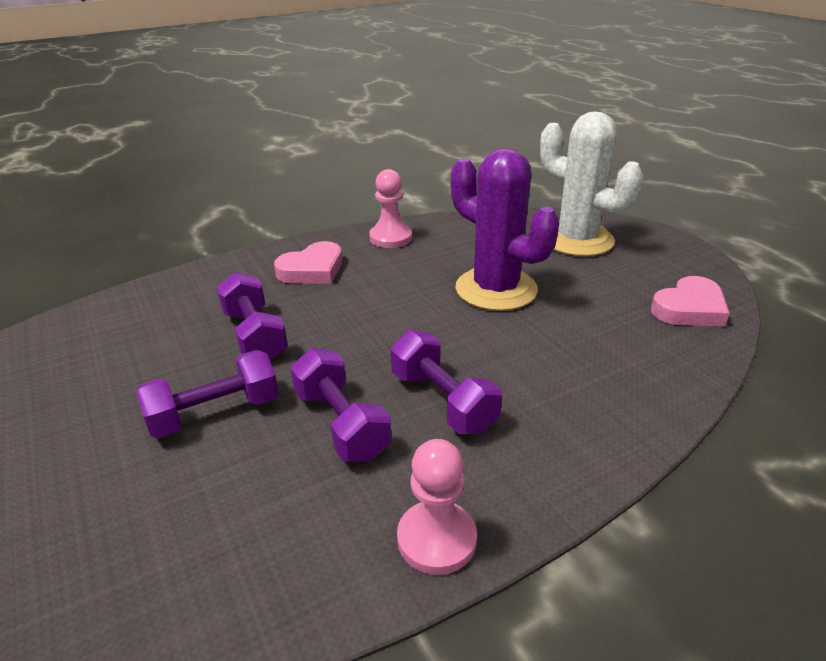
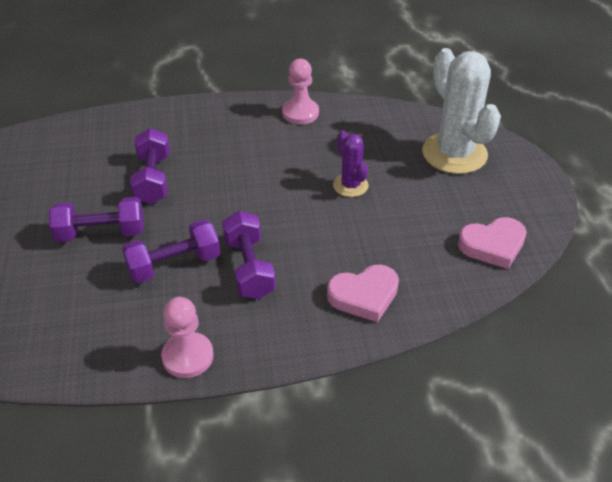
camera: 20 degrees right, 10 degrees up
pink heart [274,241,342,284] -> pink heart moved to [327,265,399,322]
purple dumbbell [290,348,392,462] -> purple dumbbell turned 75 degrees clockwise [122,219,220,283]
purple cactus [451,148,559,311] -> purple cactus [333,131,369,197], size x0.52

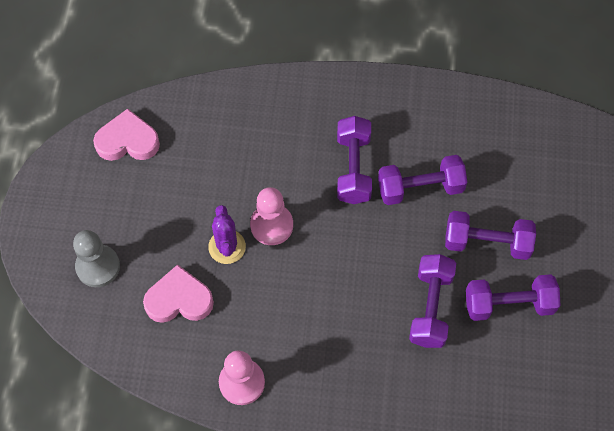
camera: 165 degrees left, 20 degrees up
pink pawn [161,297,214,378] -> pink pawn moved to [250,187,293,245]
pink heart [327,265,399,322] -> pink heart moved to [143,265,214,323]
white cactus [422,48,501,174] -> grey pawn [73,230,120,287]
none -> purple dumbbell [466,274,561,321]

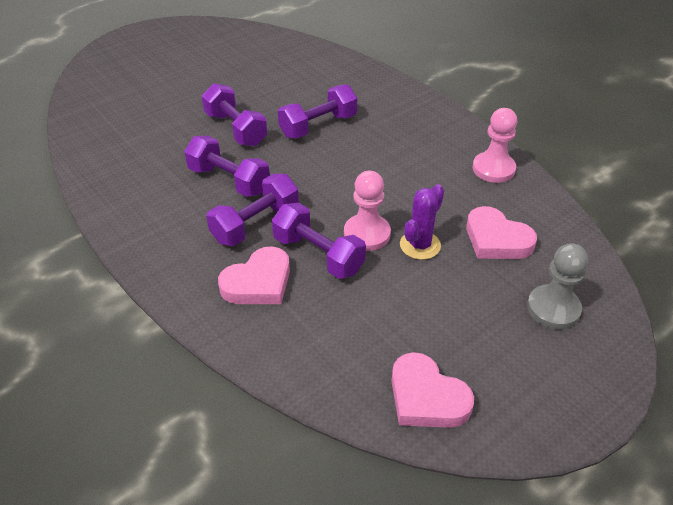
camera: 135 degrees left, 20 degrees down
purple dumbbell [466,274,561,321] -> purple dumbbell moved to [272,203,366,279]
none -> pink heart [218,246,290,304]

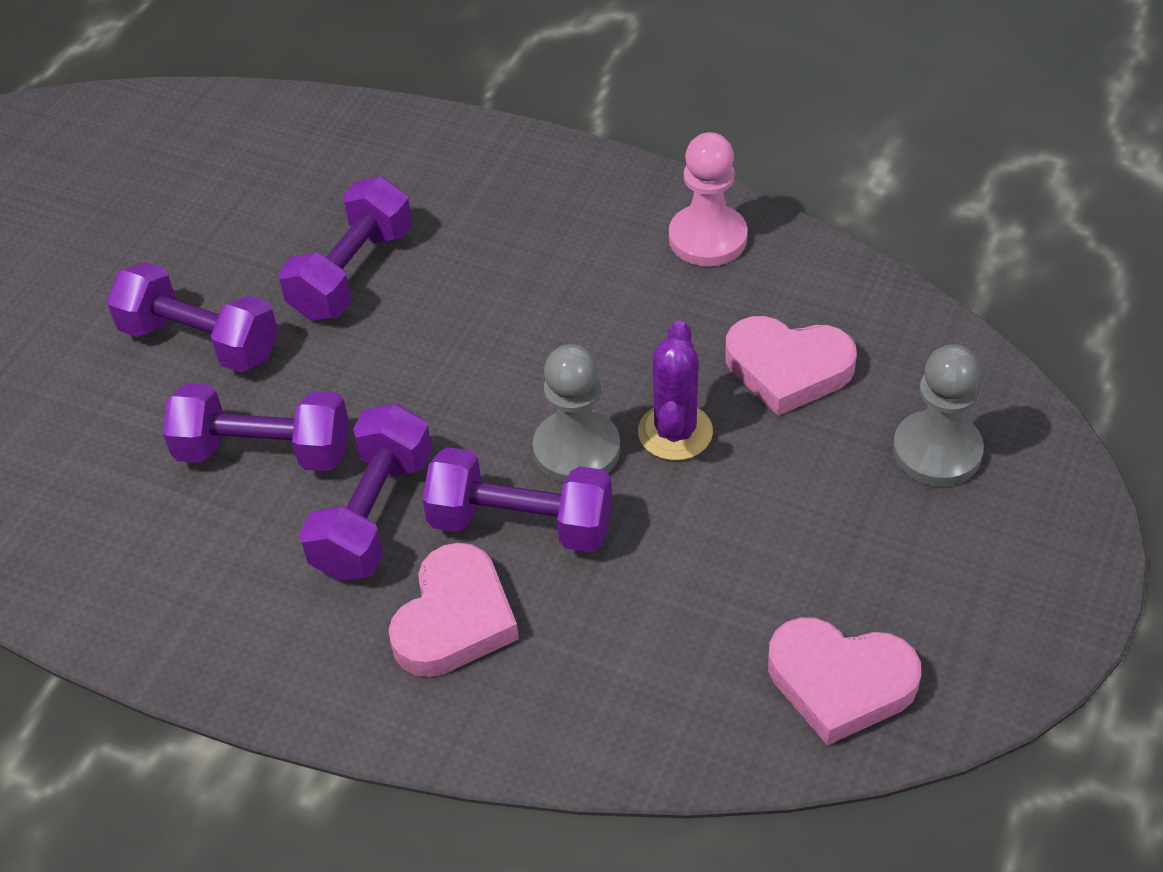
camera: 25 degrees left, 5 degrees up
pink pawn [344,171,391,251] -> grey pawn [533,344,620,483]

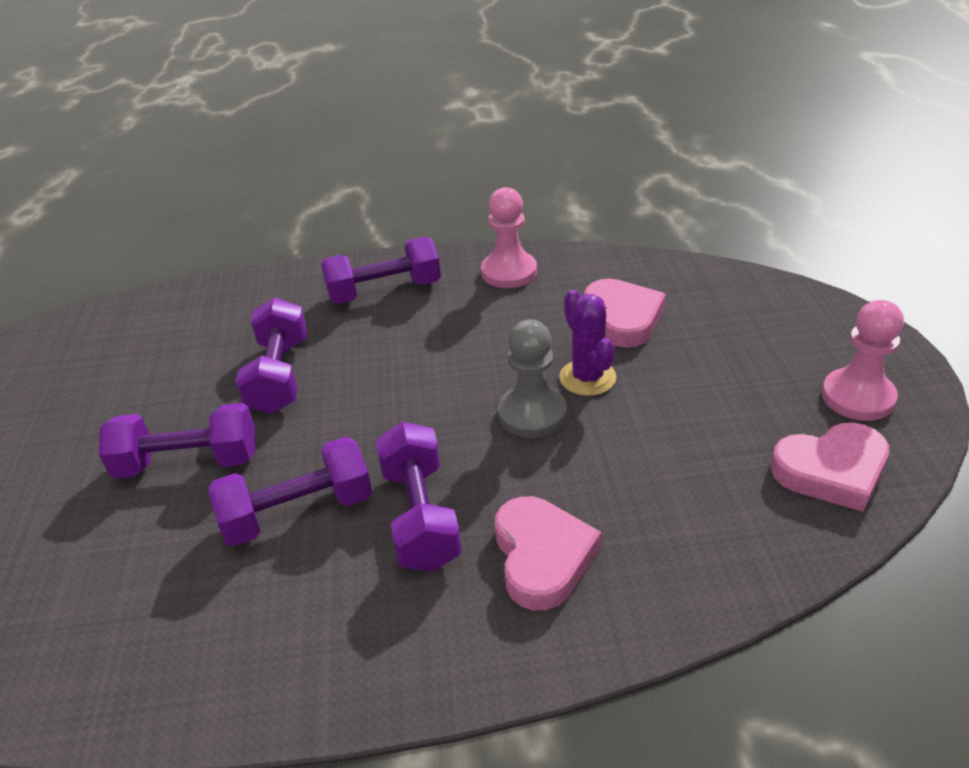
camera: 30 degrees left, 10 degrees down
purple dumbbell [422,447,612,552] -> purple dumbbell moved to [321,237,441,304]
pink heart [725,316,857,416] -> pink heart turned 90 degrees counterclockwise [584,279,666,348]
grey pawn [893,344,984,486] -> none
none -> pink pawn [822,300,904,421]

